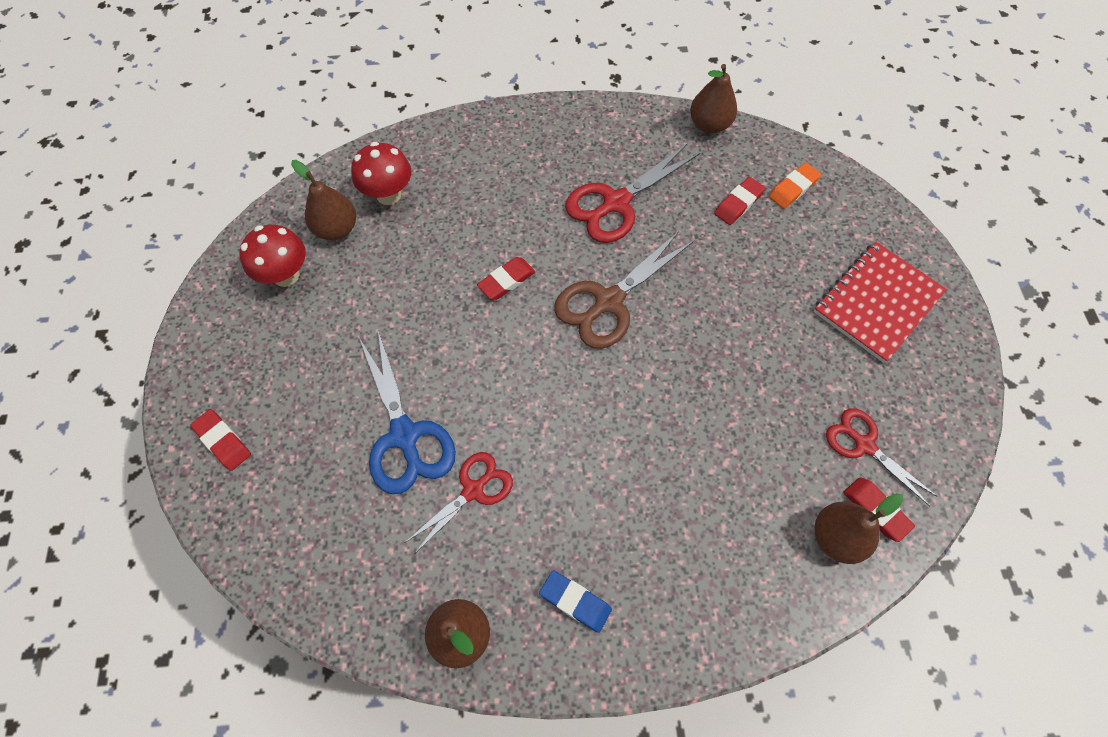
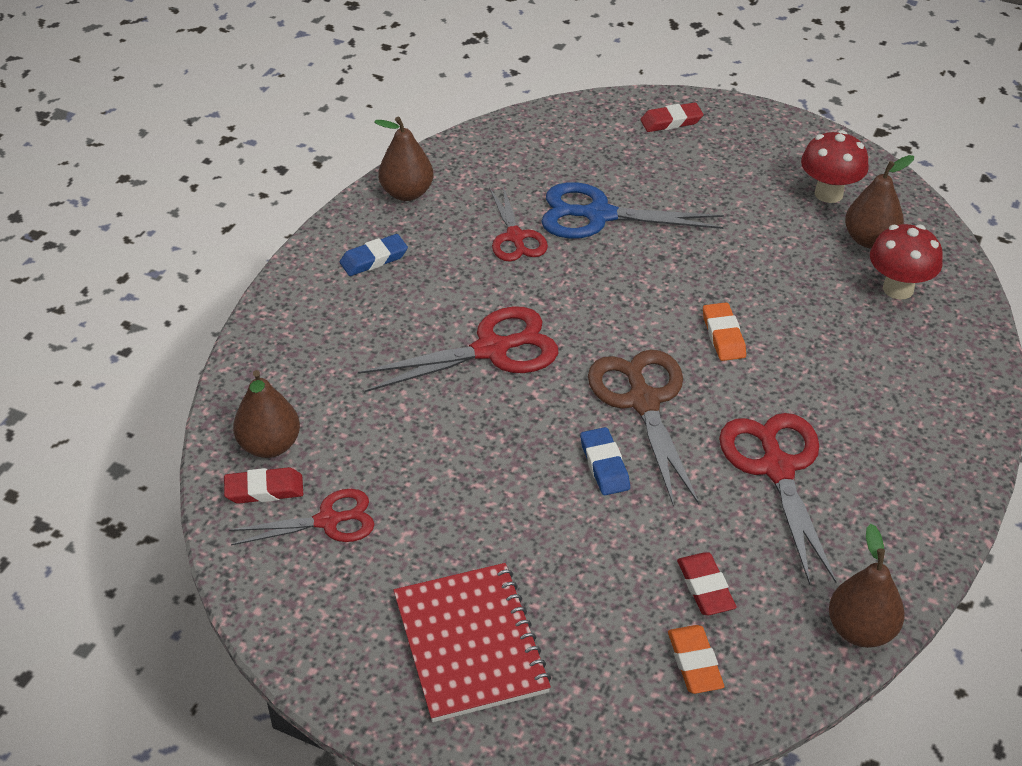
camera: 120 degrees right, 20 degrees down
red eraser [477,257,535,300] -> orange eraser [703,302,746,361]
none -> red scissors [358,306,558,392]
none -> blue eraser [580,427,630,495]

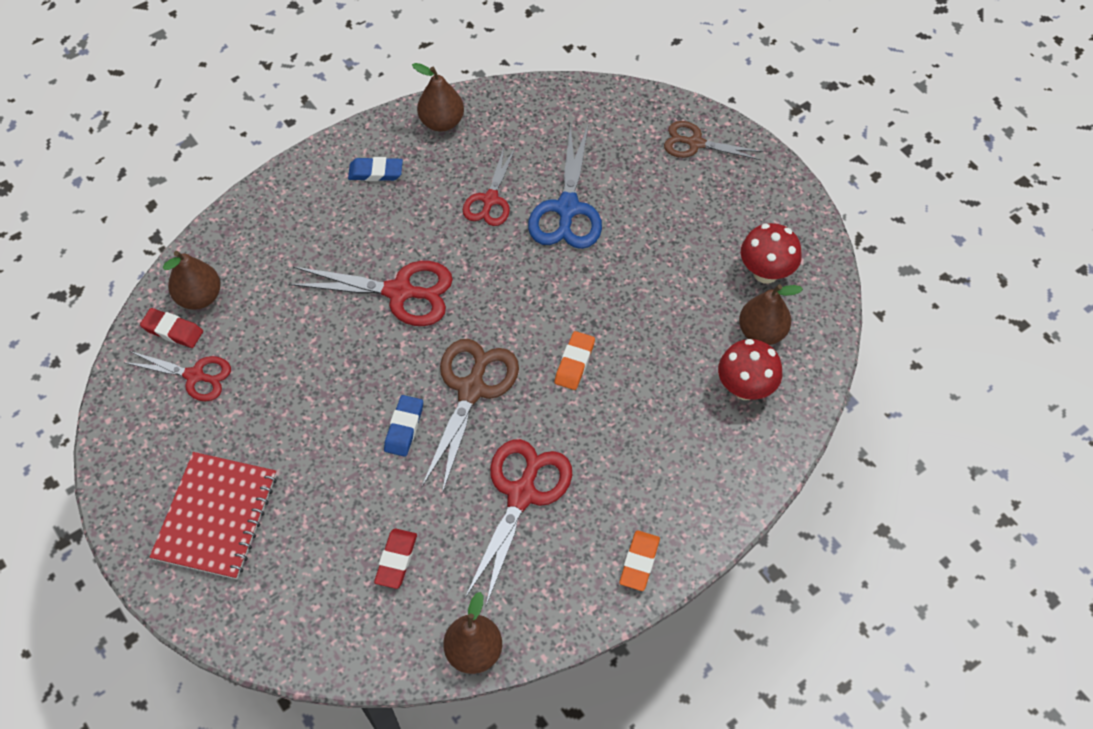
camera: 30 degrees right, 15 degrees up
blue scissors [541,182,724,239] -> blue scissors turned 120 degrees counterclockwise [528,123,602,249]
red eraser [641,102,703,132] -> brown scissors [664,121,763,160]
orange eraser [668,625,725,694] -> orange eraser moved to [620,530,660,591]

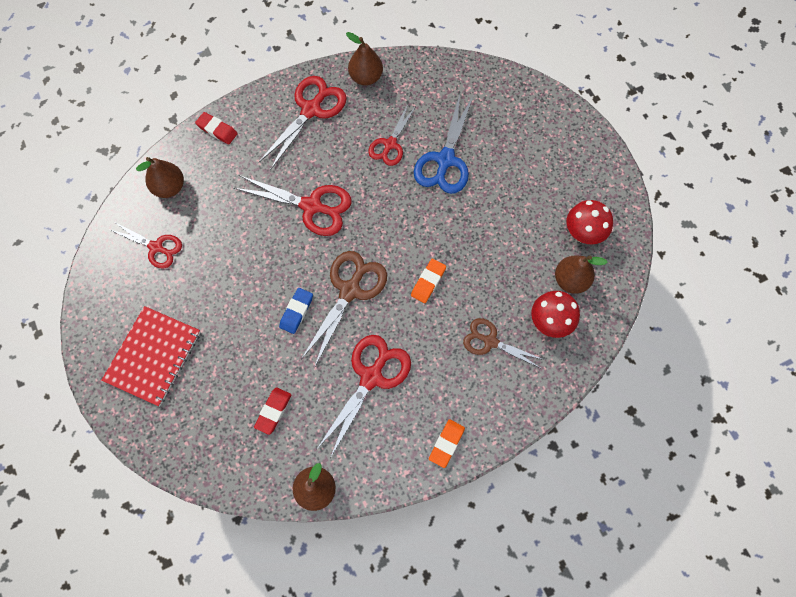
camera: 10 degrees right, 10 degrees up
red eraser [140,308,203,348] -> red eraser moved to [195,112,238,145]
blue eraser [348,157,403,181] -> red scissors [259,76,347,170]
brown scissors [664,121,763,160] -> brown scissors moved to [463,318,544,369]

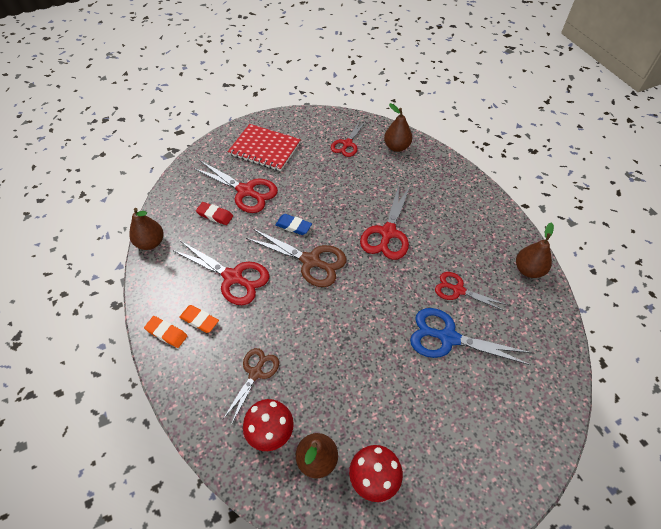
camera: 90 degrees right, 15 degrees down
red eraser [195,112,238,145] -> none
red scissors [259,76,347,170] -> red scissors moved to [193,161,278,213]
orange eraser [411,259,446,303] -> orange eraser moved to [179,305,219,333]

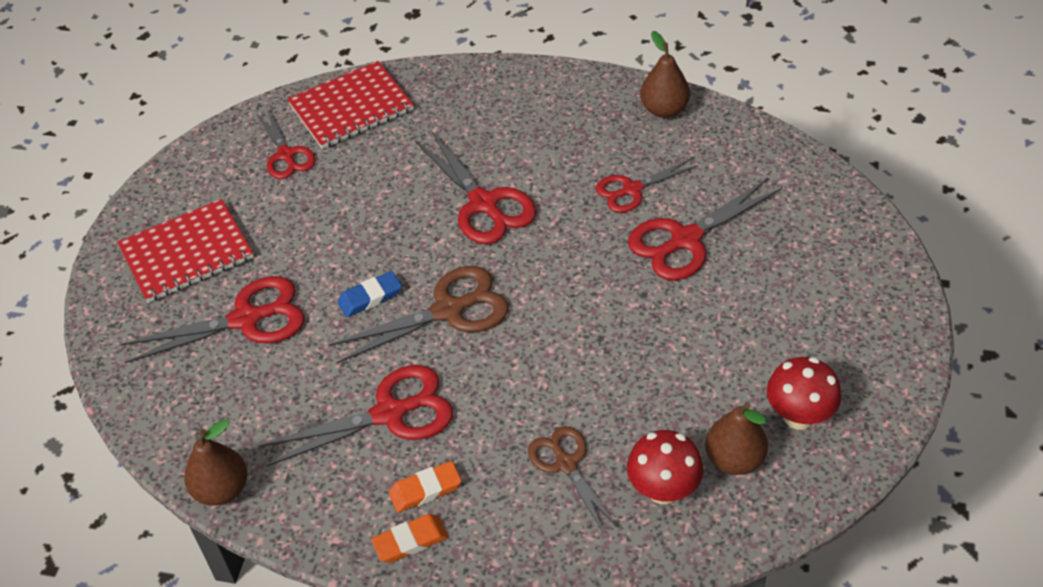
camera: 50 degrees left, 5 degrees down
red eraser [196,202,233,225] -> none
brown pear [384,103,412,152] -> red notebook [287,61,414,149]
blue scissors [410,308,532,365] -> red scissors [628,179,782,281]

